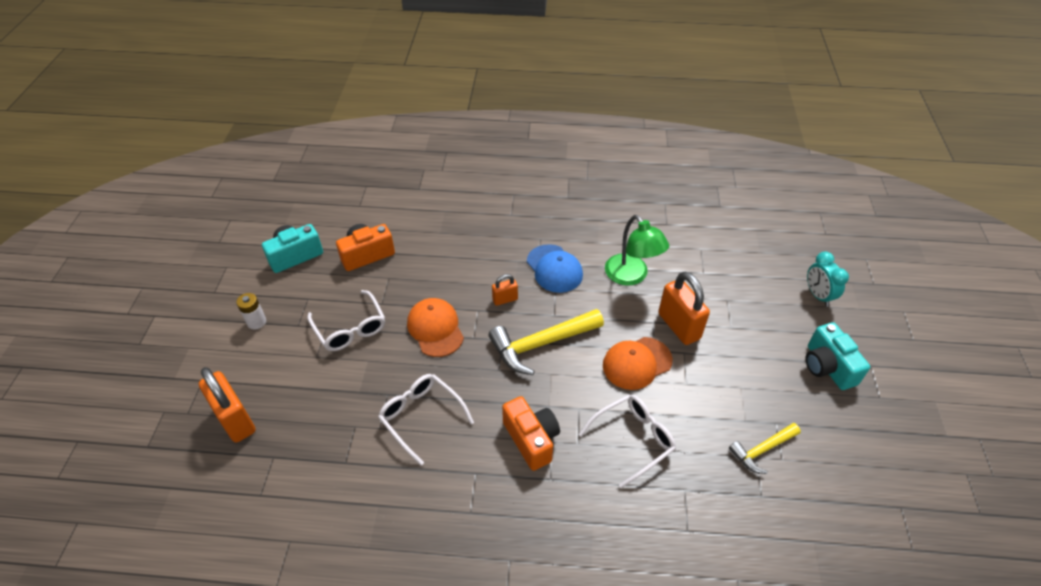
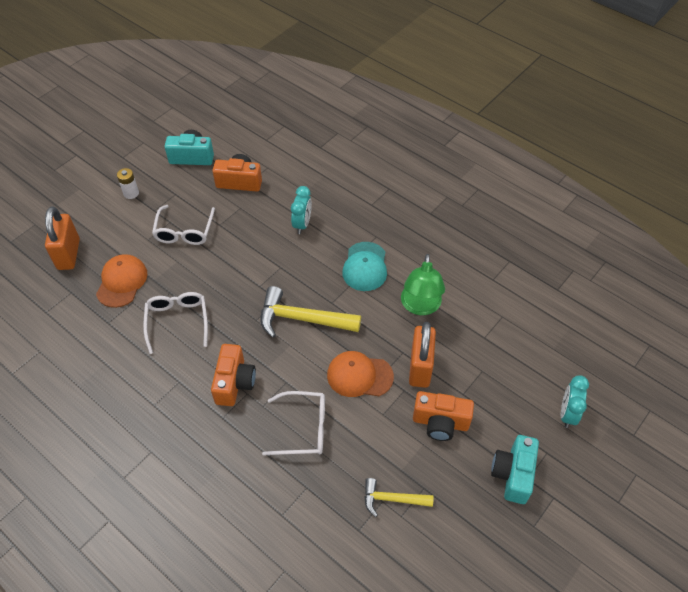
camera: 35 degrees right, 5 degrees up
orange cap [407,298,464,357] -> orange cap moved to [96,254,147,308]
orange padlock [492,274,518,306] -> none
blue cap [527,244,583,293] -> turquoise cap [342,242,387,291]
none -> turquoise clock [291,186,312,234]
none -> orange camera [413,391,474,441]

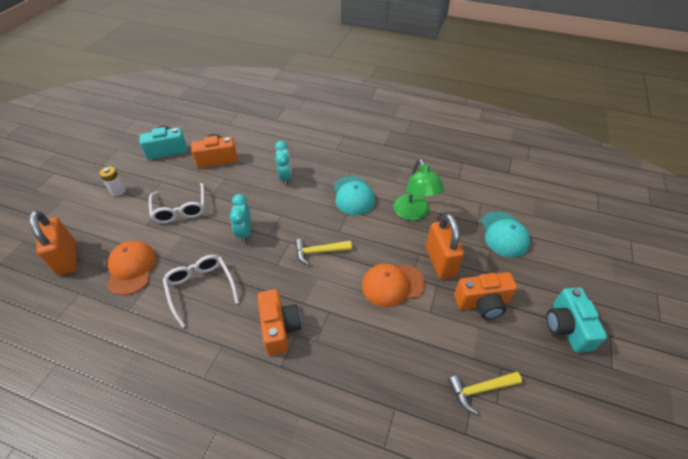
camera: 20 degrees left, 5 degrees down
yellow hammer [260,286,361,338] -> yellow hammer [295,239,352,265], size x0.59
white glasses [262,391,325,456] -> none
turquoise clock [561,375,589,428] -> turquoise clock moved to [230,194,251,243]
none -> turquoise cap [481,212,530,257]

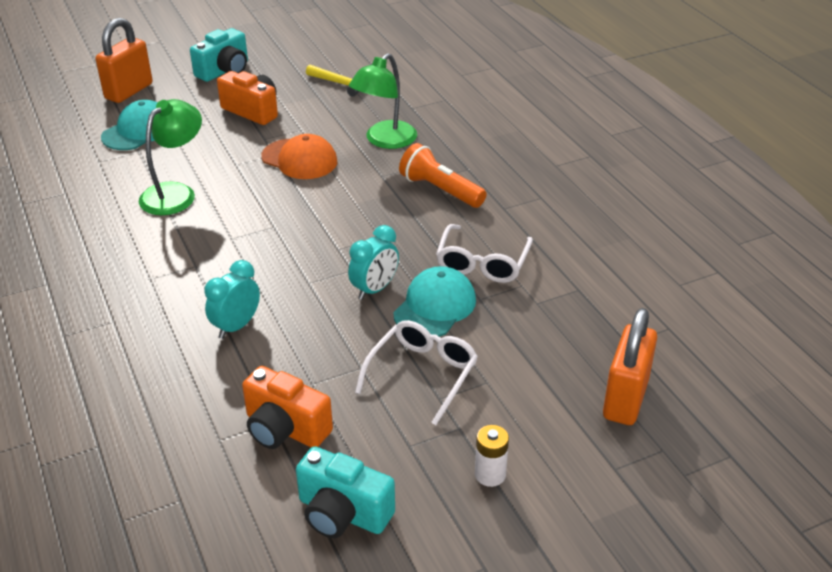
camera: 135 degrees left, 10 degrees down
orange cap [107,241,156,295] -> none
orange camera [257,289,301,356] -> orange flashlight [399,143,487,208]
yellow hammer [295,239,352,265] -> none
turquoise cap [333,176,375,215] -> turquoise cap moved to [393,266,476,337]
orange padlock [426,213,464,279] -> orange padlock moved to [95,18,153,103]
none -> green lamp [349,53,417,149]

